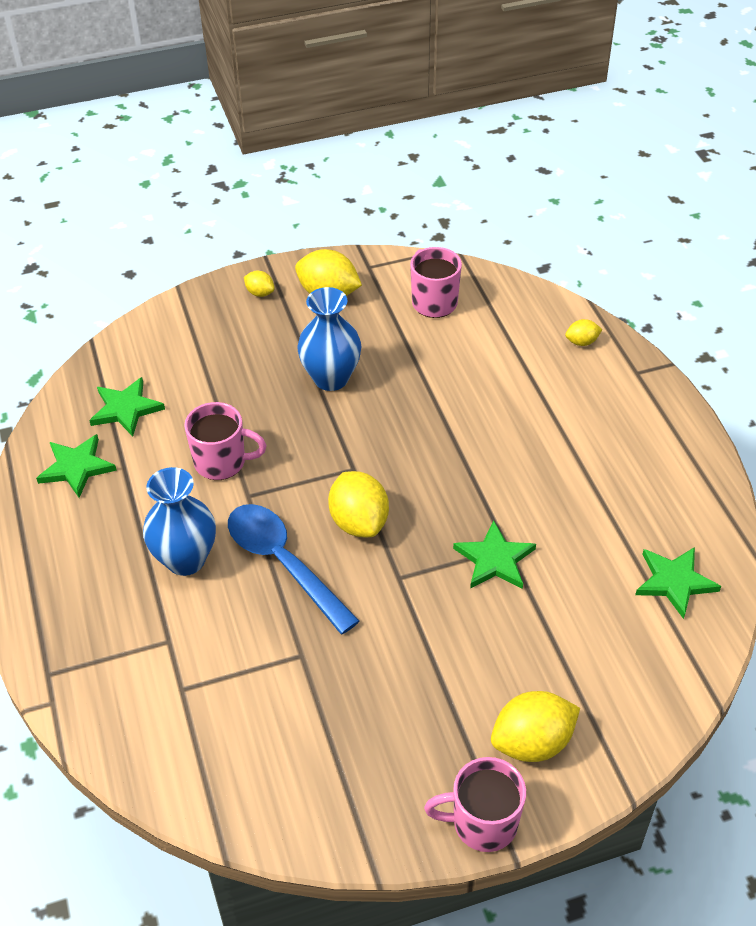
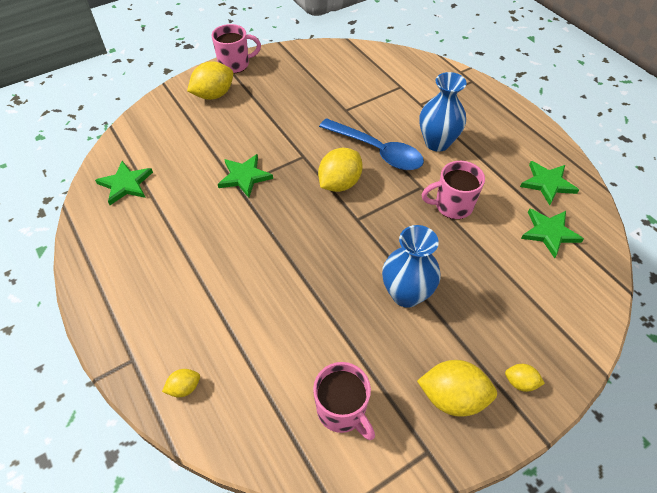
camera: 165 degrees right, 5 degrees up
yellow lemon [328,471,389,537] -> yellow lemon turned 75 degrees clockwise [318,148,363,192]

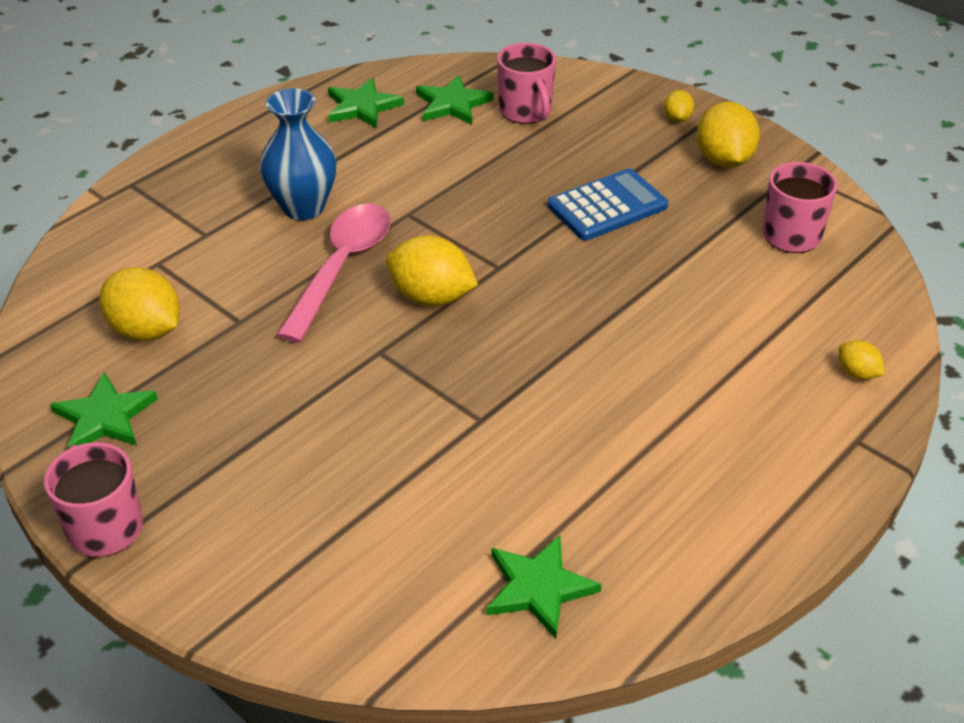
camera: 105 degrees left, 10 degrees down
yellow lemon [187,61,233,100] -> yellow lemon moved to [99,267,180,341]
green star [218,154,273,198] -> green star moved to [50,372,158,448]
blue spoon [319,118,424,170] -> pink spoon [277,204,391,343]
blue vase [382,225,441,308] -> blue calculator [548,168,668,240]
pink mug [422,161,485,219] -> pink mug moved to [497,43,556,124]

